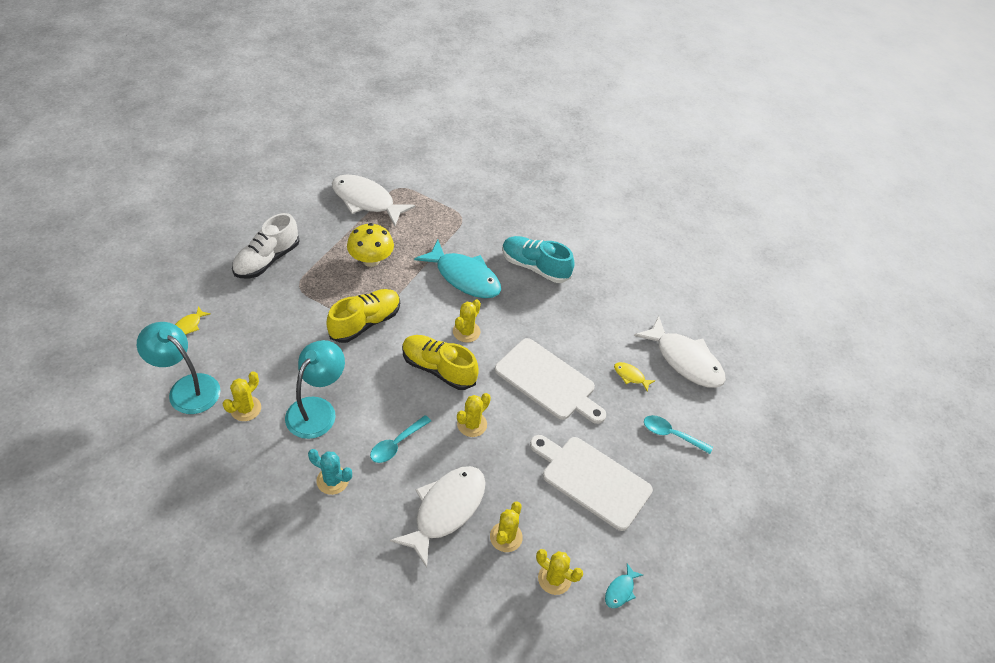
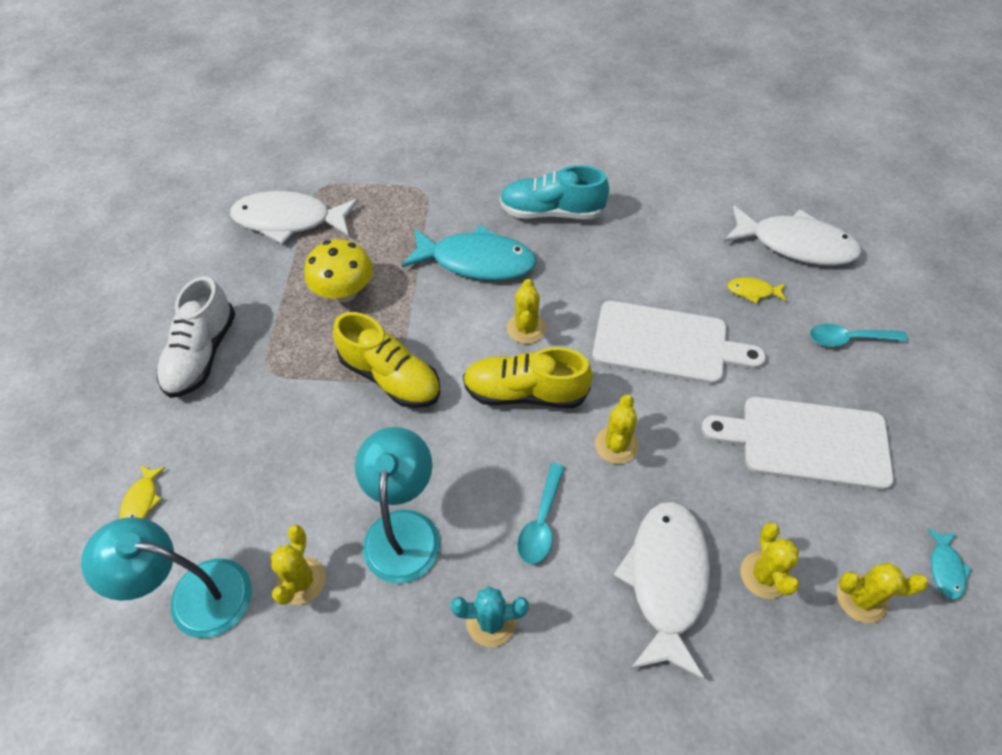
camera: 20 degrees left, 5 degrees up
yellow shoe [327,289,400,343] -> yellow shoe turned 105 degrees clockwise [333,312,440,408]

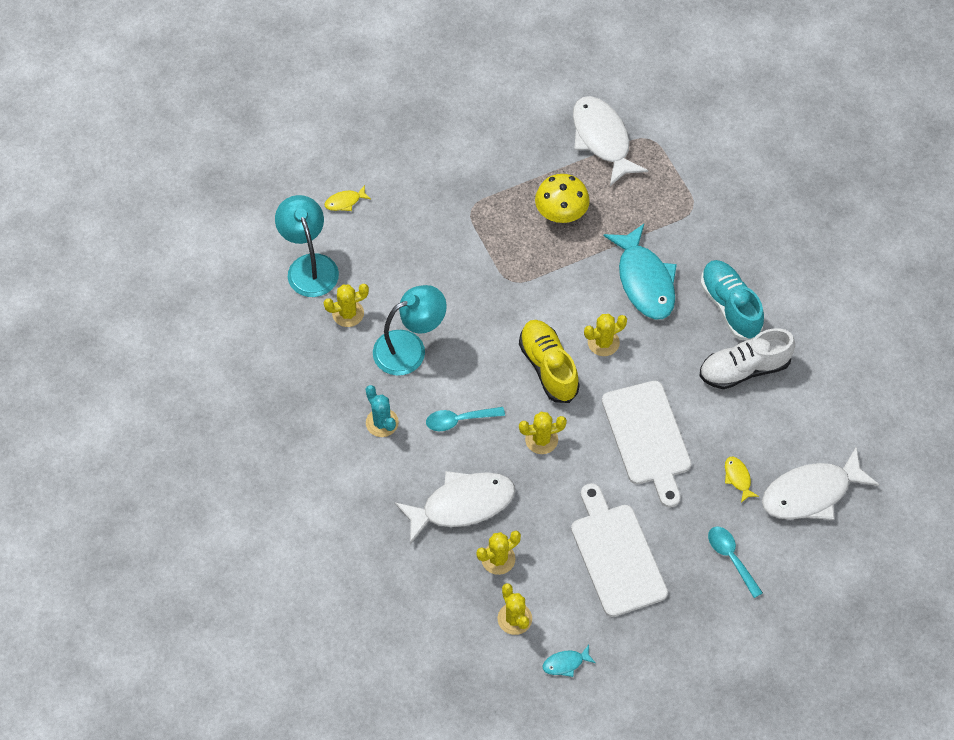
camera: 60 degrees right, 5 degrees up
white shoe [157,276,235,398] -> white shoe moved to [699,328,795,389]
yellow shoe [333,312,440,408] -> none
white fish [724,205,862,266] -> white fish turned 75 degrees clockwise [762,446,879,520]

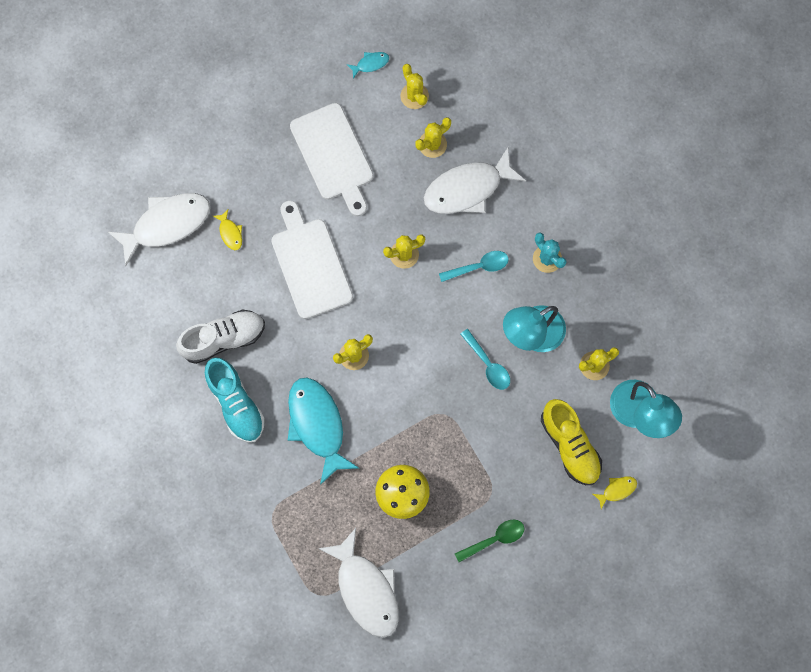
camera: 175 degrees right, 15 degrees up
yellow shoe [519,320,580,403] -> yellow shoe moved to [541,399,602,485]
turquoise spoon [708,526,763,598] -> turquoise spoon moved to [460,329,510,390]
none -> green spoon [455,520,524,562]

